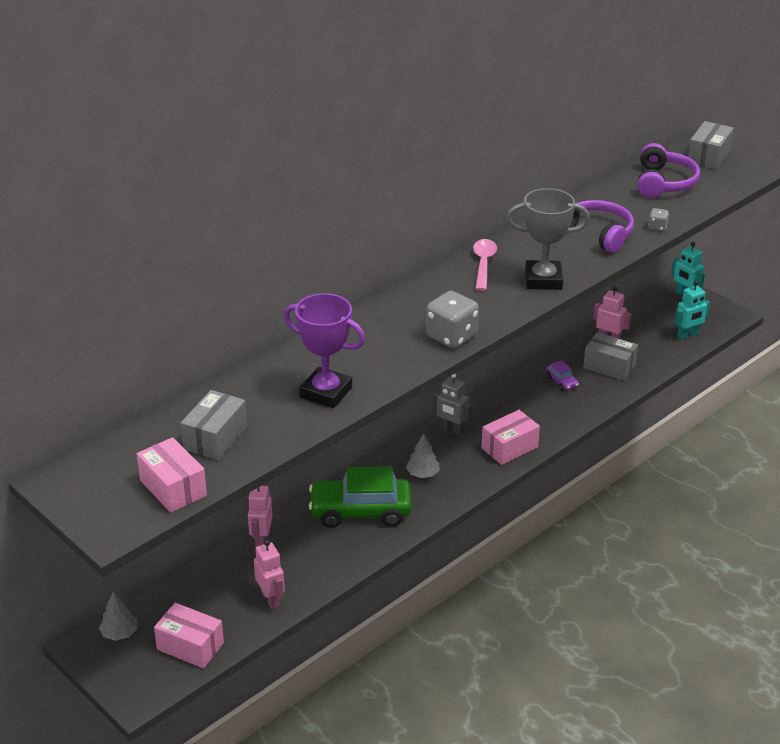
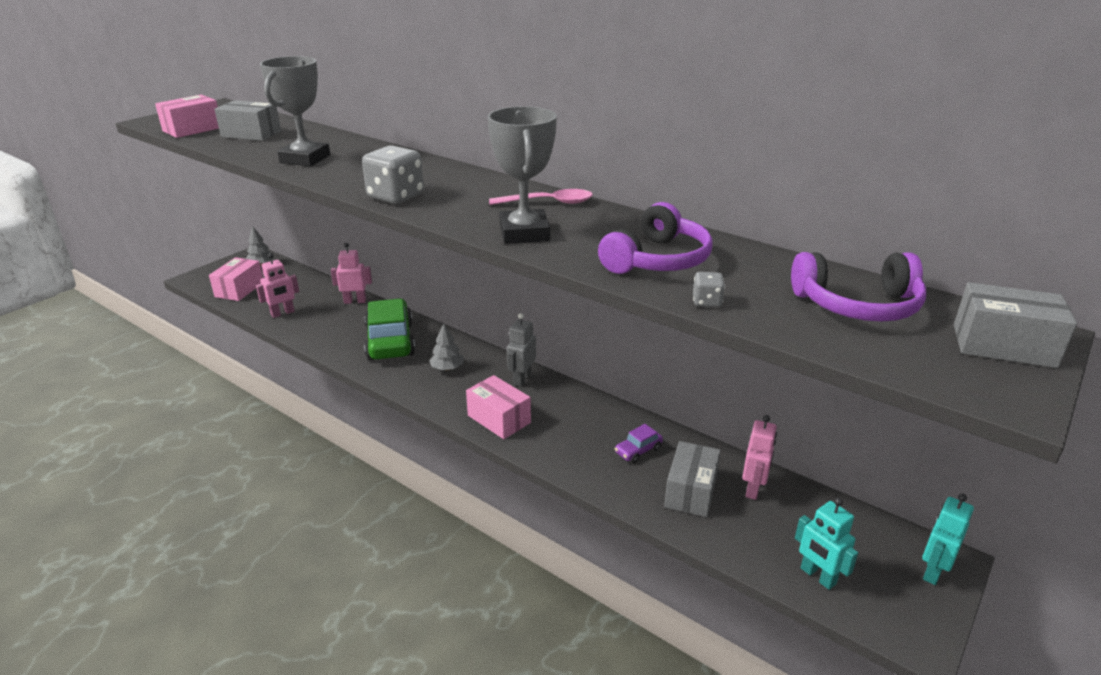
camera: 80 degrees right, 5 degrees down
purple trophy [284,293,365,408] -> grey trophy [260,56,330,166]

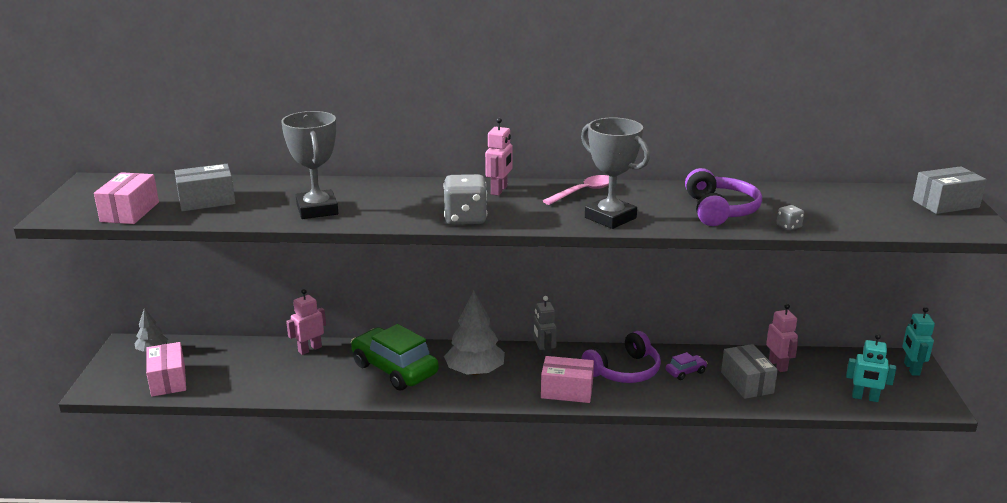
camera: 35 degrees left, 5 degrees down
pink robot [256,253,299,318] -> pink robot moved to [485,118,513,196]
grey tree [429,323,464,371] -> grey tree [444,291,505,375], size x1.83
purple car [615,424,663,463] -> purple car turned 135 degrees counterclockwise [666,352,707,380]
purple headphones [791,252,926,322] -> purple headphones moved to [581,331,661,383]

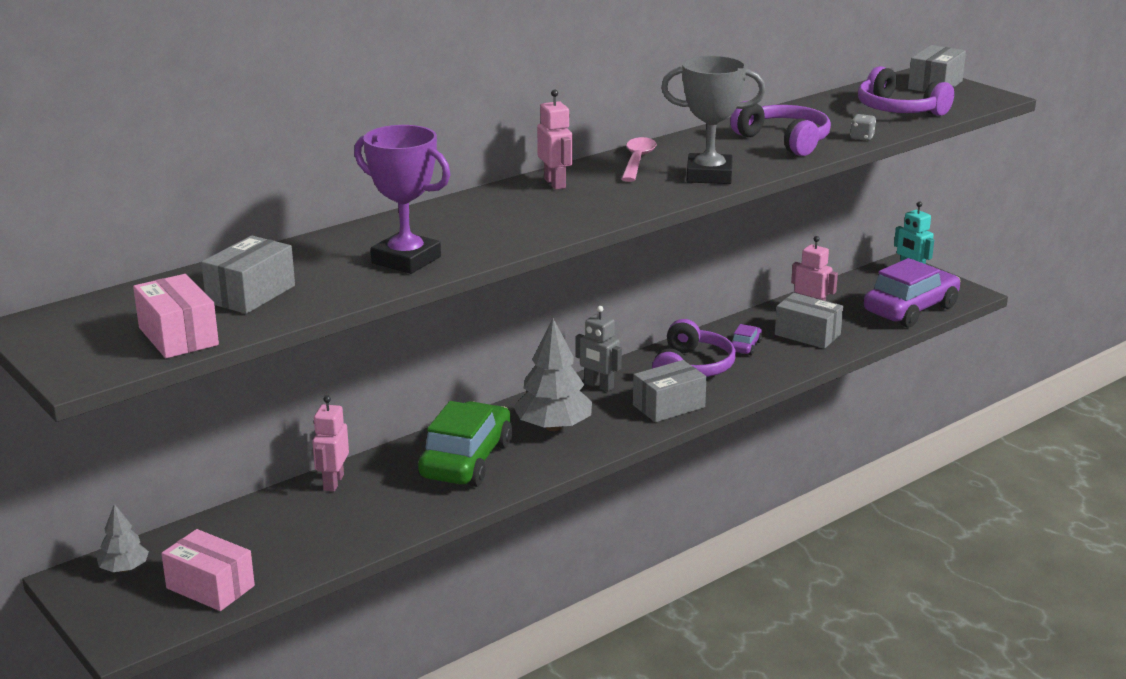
camera: 40 degrees left, 0 degrees up
grey trophy [281,111,338,219] -> purple trophy [354,125,450,274]
green car [351,324,439,391] -> green car turned 105 degrees clockwise [418,401,512,487]
grey dice [443,174,487,225] -> none
pink box [541,356,594,403] -> grey box [633,360,707,422]
turquoise robot [846,334,896,402] -> purple car [864,258,960,327]
none -> purple headphones [858,66,954,116]

